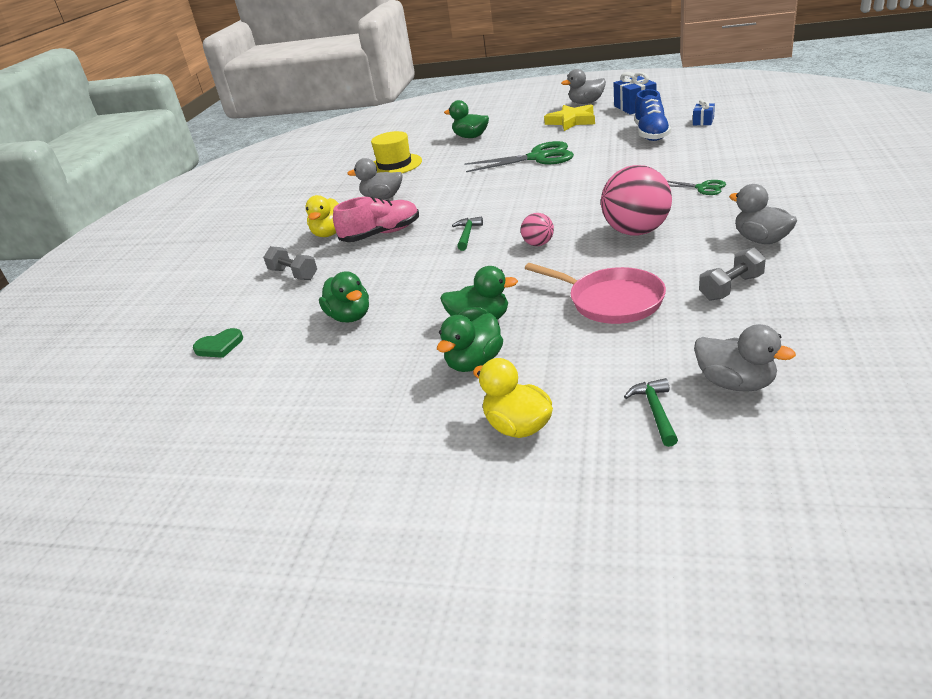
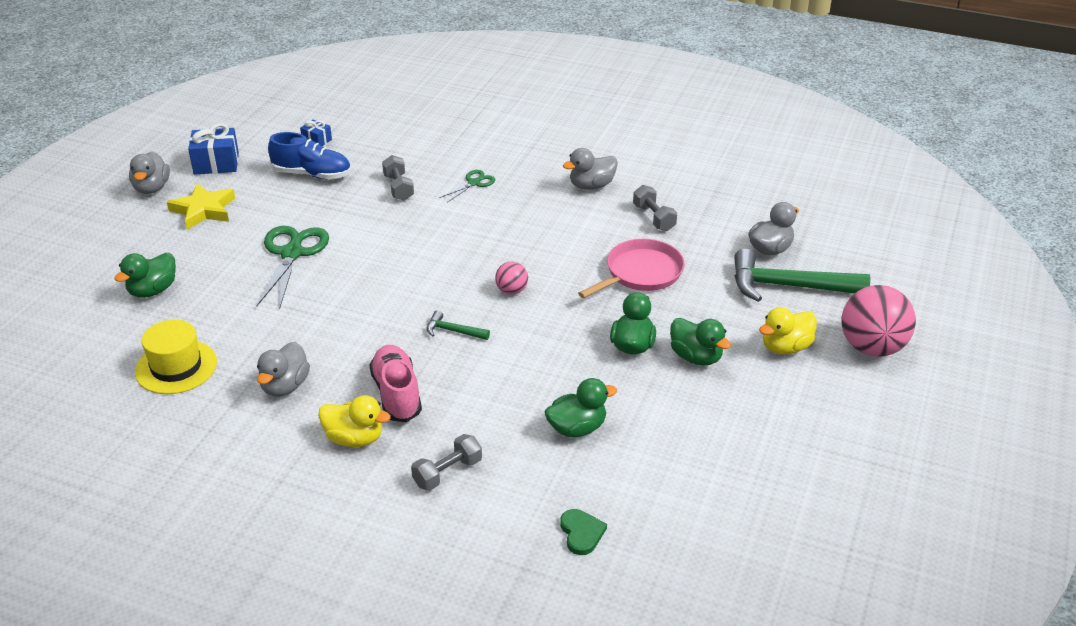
camera: 85 degrees left, 5 degrees up
pink ball [601,165,672,236] -> pink ball moved to [842,285,916,357]
green hammer [624,378,678,447] -> green hammer [734,249,870,302], size x2.16
none -> grey dumbbell [382,155,414,201]

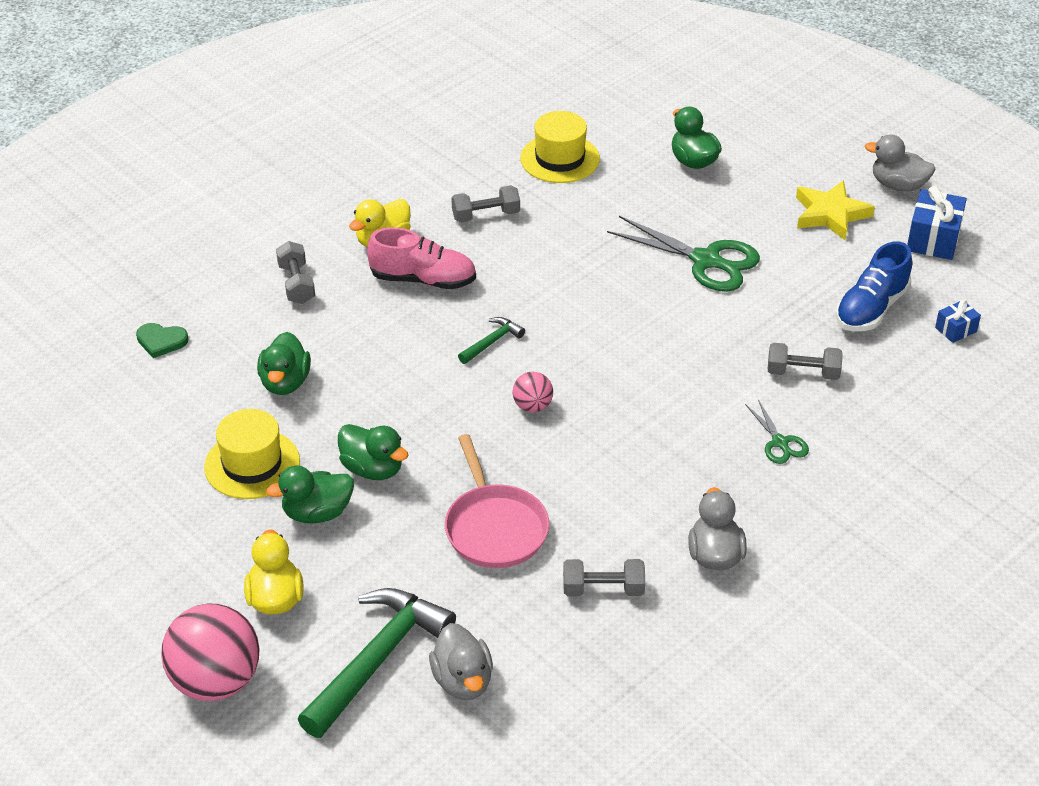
camera: 115 degrees right, 5 degrees up
grey duck [257,342,310,397] -> grey dumbbell [451,185,520,223]
none -> yellow hat [204,409,300,499]

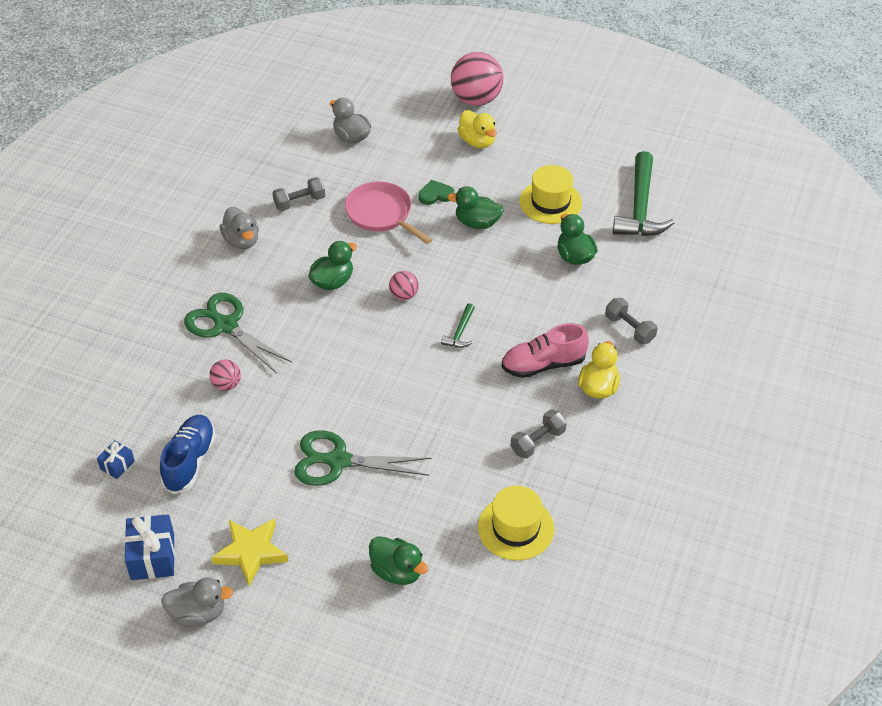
camera: 155 degrees right, 5 degrees up
green heart [136,323,189,358] -> green heart moved to [418,180,455,205]
green duck [266,466,354,523] -> green duck moved to [308,241,357,290]
green hammer [298,588,456,738] -> green hammer moved to [613,151,675,236]
green scissors [745,399,809,464] -> green scissors [184,293,292,373], size x1.93
grey dumbbell [768,343,843,380] -> pink ball [209,360,241,391]

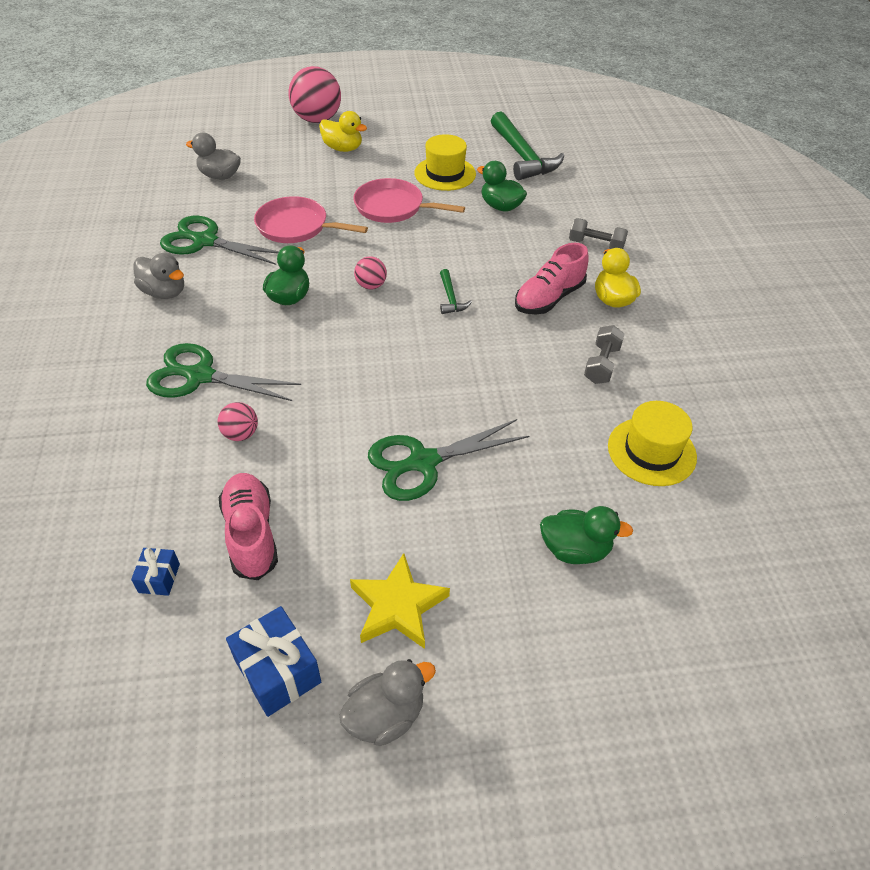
camera: 30 degrees left, 0 degrees up
blue shoe [160,415,216,494] -> pink shoe [219,473,278,580]
grey dumbbell [272,177,325,211] -> green scissors [160,216,279,265]
green heart [418,180,455,205] -> none
green duck [447,186,504,229] -> pink pan [353,178,465,223]

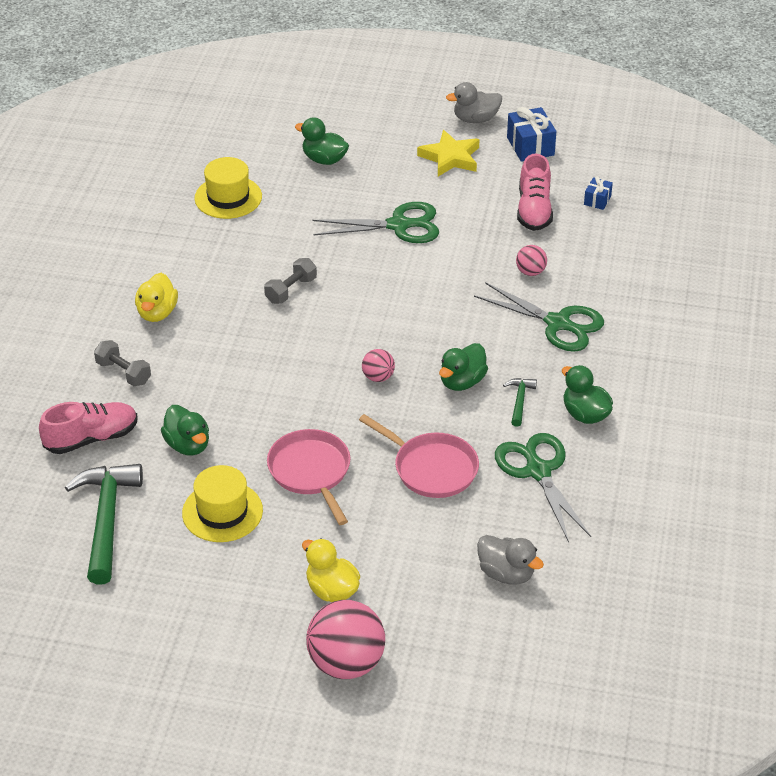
camera: 160 degrees left, 5 degrees down
grey duck [134,253,184,299] -> green duck [562,365,613,424]
green scissors [160,216,279,265] -> green scissors turned 150 degrees counterclockwise [495,433,591,543]
pink pan [353,178,465,223] -> pink pan turned 150 degrees counterclockwise [267,429,350,525]
green hammer [440,269,472,314] -> green hammer moved to [503,378,537,427]
pink shoe [515,243,589,314] -> pink shoe moved to [39,402,138,454]
grey dumbbell [584,325,625,384] -> grey dumbbell moved to [264,258,317,304]

